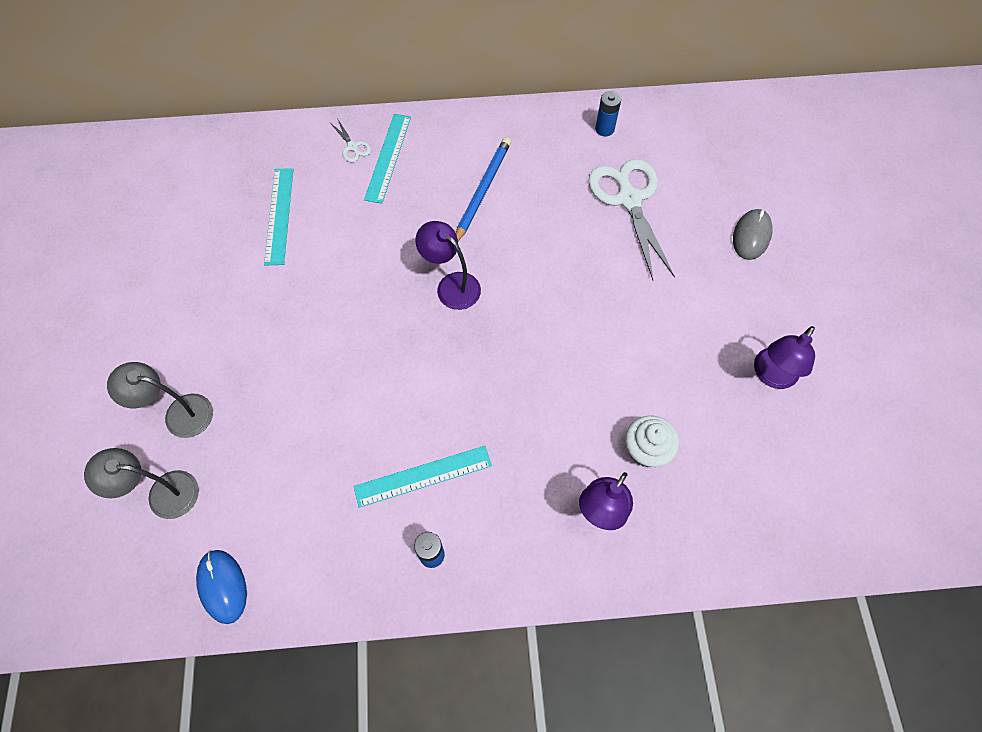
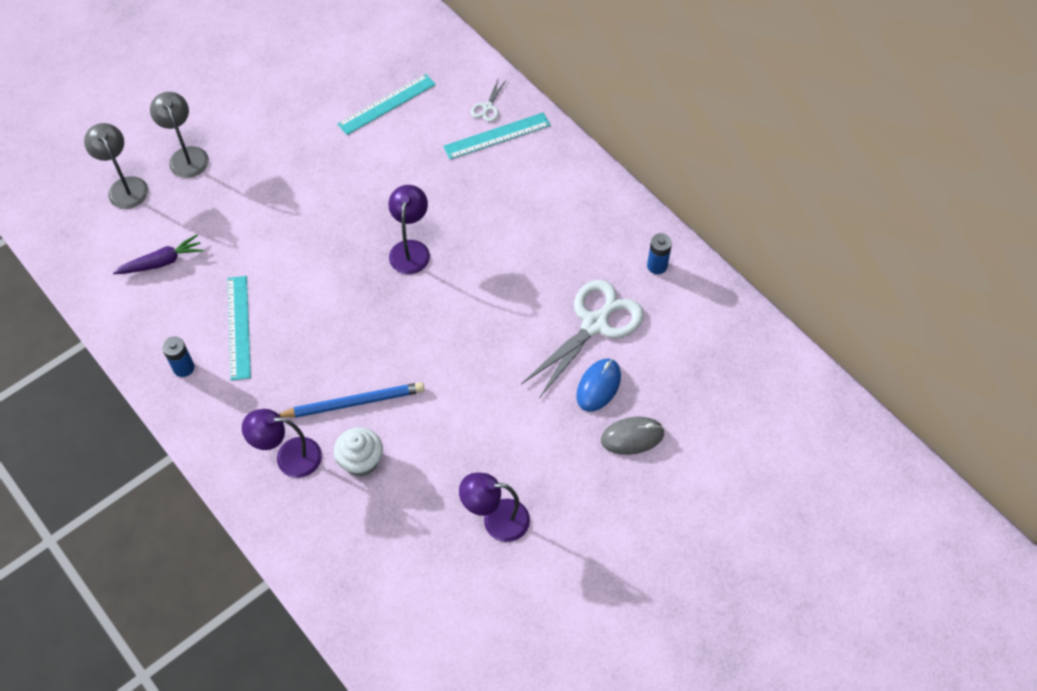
camera: 55 degrees right, 5 degrees down
blue mouse [196,550,247,624] -> blue mouse moved to [576,359,621,412]
turquoise ruler [354,446,492,508] -> turquoise ruler turned 45 degrees clockwise [227,276,251,380]
blue pencil [456,137,511,241] -> blue pencil moved to [279,382,425,418]
none -> purple carrot [113,235,204,274]

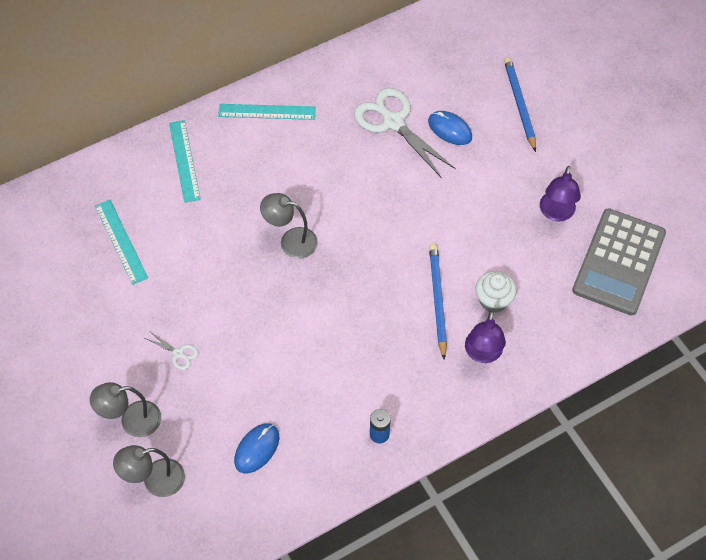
camera: 80 degrees left, 0 degrees up
purple carrot [113,235,204,274] -> blue mouse [234,423,279,473]
turquoise ruler [227,276,251,380] -> turquoise ruler moved to [218,104,316,120]
purple lamp [388,185,430,274] -> grey lamp [260,193,318,259]
white scissors [471,79,507,122] -> white scissors moved to [145,332,199,370]
grey mouse [601,417,664,455] -> none
blue battery [647,233,672,274] -> none
none -> blue pencil [504,57,536,152]
none -> grey calculator [572,208,666,316]

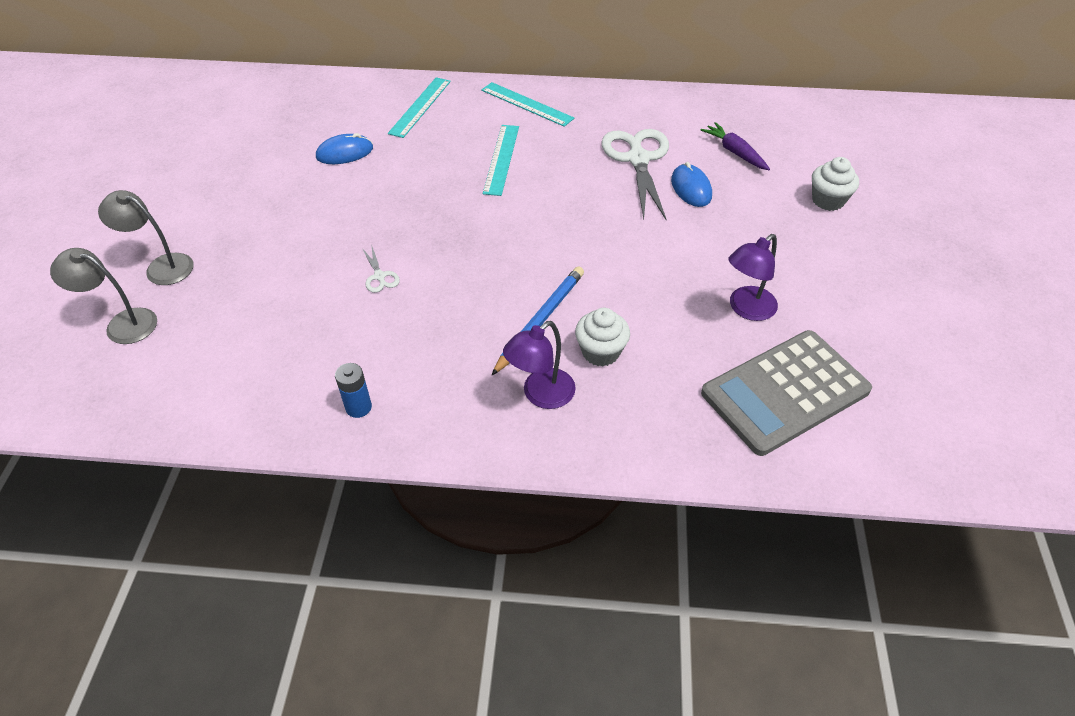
camera: 35 degrees right, 10 degrees down
turquoise ruler [95,200,148,285] -> turquoise ruler moved to [483,125,519,196]
white scissors [145,332,199,370] -> white scissors moved to [362,244,400,293]
blue mouse [234,423,279,473] -> blue mouse moved to [316,133,373,164]
grey lamp [260,193,318,259] -> none
blue pencil [504,57,536,152] -> none
none -> purple carrot [701,122,770,170]
none -> white cupcake [812,157,859,211]

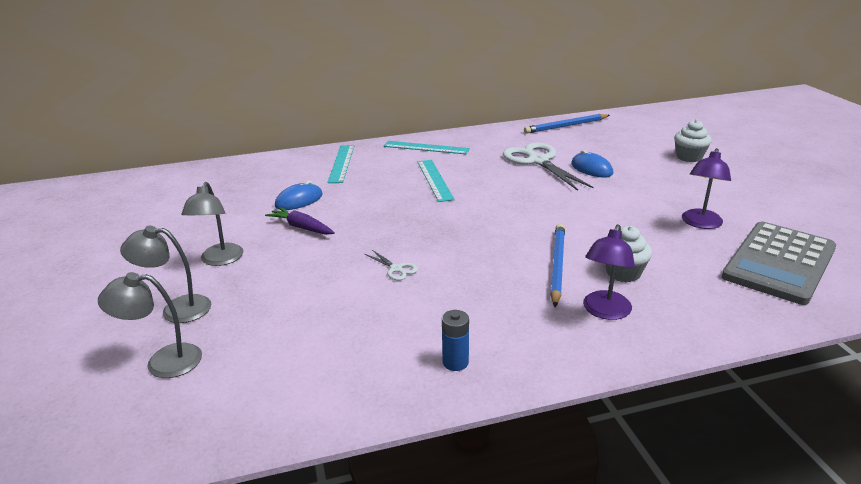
camera: 20 degrees left, 20 degrees down
purple carrot [701,122,770,170] -> purple carrot moved to [265,207,335,235]
none -> grey lamp [181,182,244,266]
none -> blue pencil [524,114,610,134]

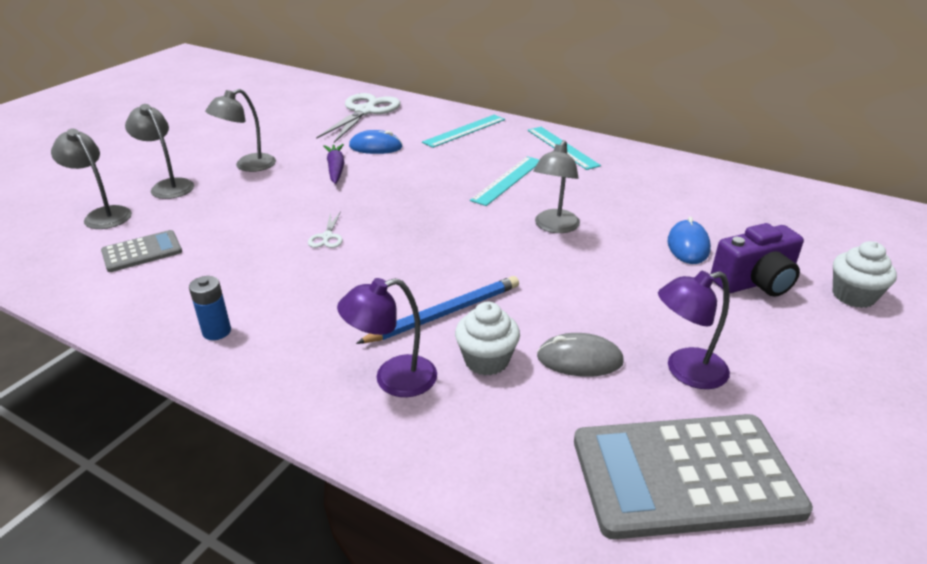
camera: 45 degrees right, 5 degrees up
white scissors [503,142,594,191] -> white scissors moved to [316,93,400,143]
blue pencil [524,114,610,134] -> none
none -> grey calculator [101,230,182,272]
none -> grey lamp [533,140,580,233]
none -> grey mouse [537,333,624,377]
none -> purple camera [711,223,804,297]

